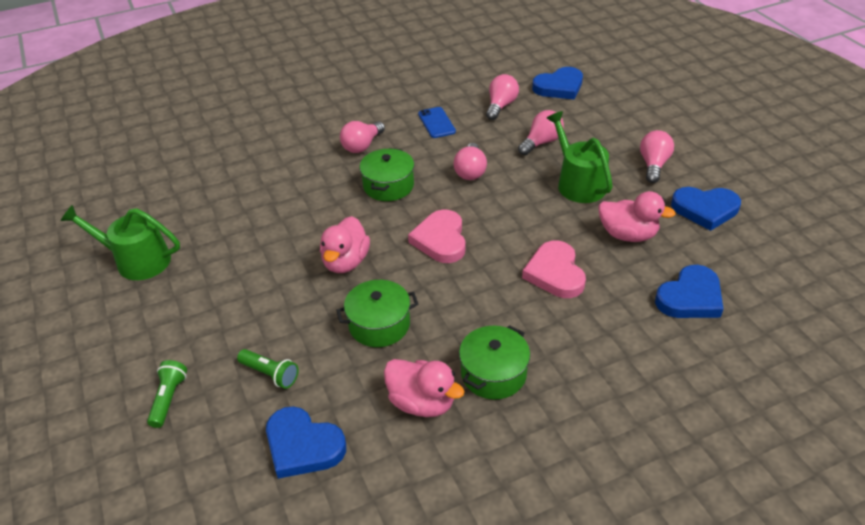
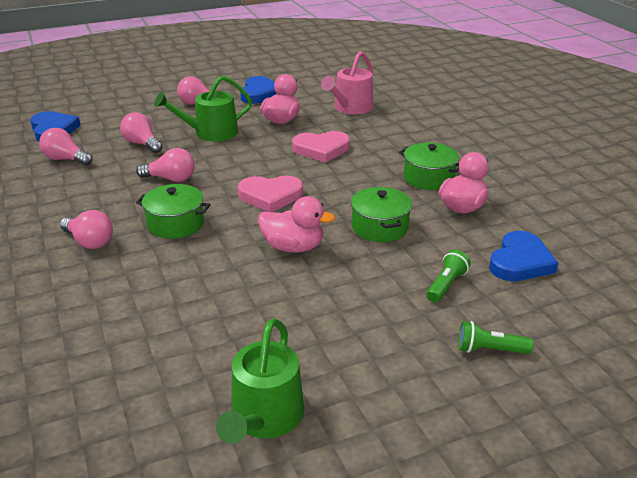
camera: 90 degrees left, 10 degrees down
blue phone [418,107,456,138] -> none
blue heart [655,265,723,318] -> pink watering can [321,51,373,114]

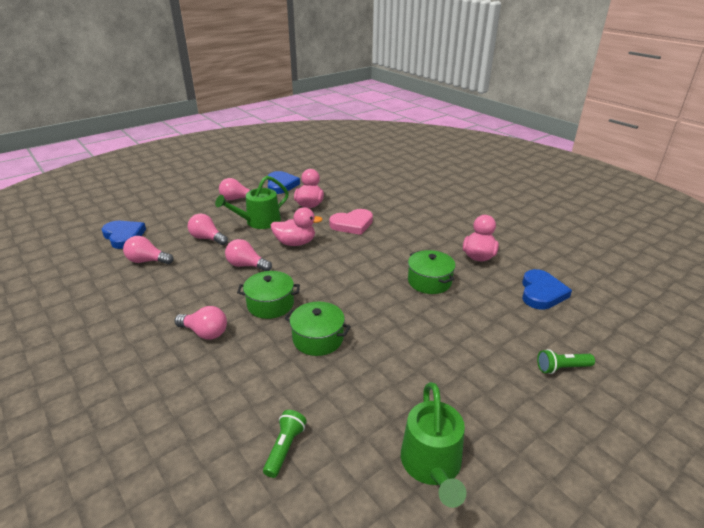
camera: 15 degrees left, 0 degrees up
pink light bulb [136,148,195,182] -> pink light bulb turned 150 degrees counterclockwise [225,239,272,271]
pink heart [238,176,303,212] -> none
pink duck [258,196,335,253] -> pink duck moved to [271,207,323,246]
pink watering can [321,51,373,114] -> none
green pot [399,142,459,190] -> green pot moved to [285,302,351,356]
green flashlight [426,250,471,302] -> green flashlight moved to [263,410,307,478]

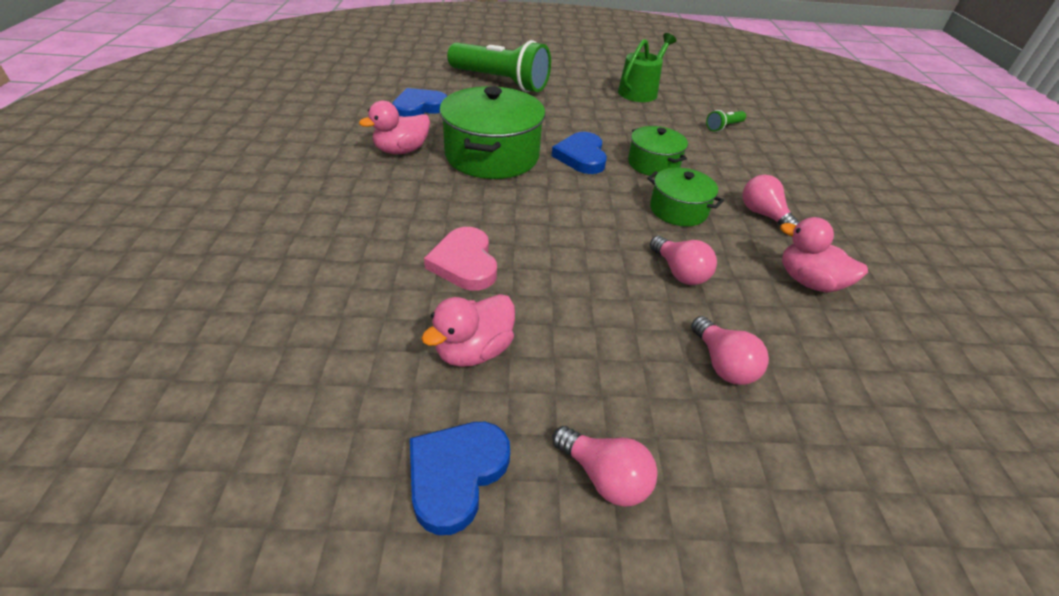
camera: 145 degrees left, 10 degrees up
blue heart [102,221,146,249] -> blue heart moved to [552,132,607,174]
pink light bulb [123,236,173,264] -> none
green watering can [215,176,289,229] -> none
pink duck [271,207,323,246] -> pink duck moved to [780,217,868,293]
pink heart [329,209,373,235] -> pink heart turned 120 degrees counterclockwise [424,227,497,290]
green pot [408,250,456,294] -> green pot [439,86,545,179], size x1.79
green flashlight [537,349,595,374] -> green flashlight [447,40,551,92], size x2.45

